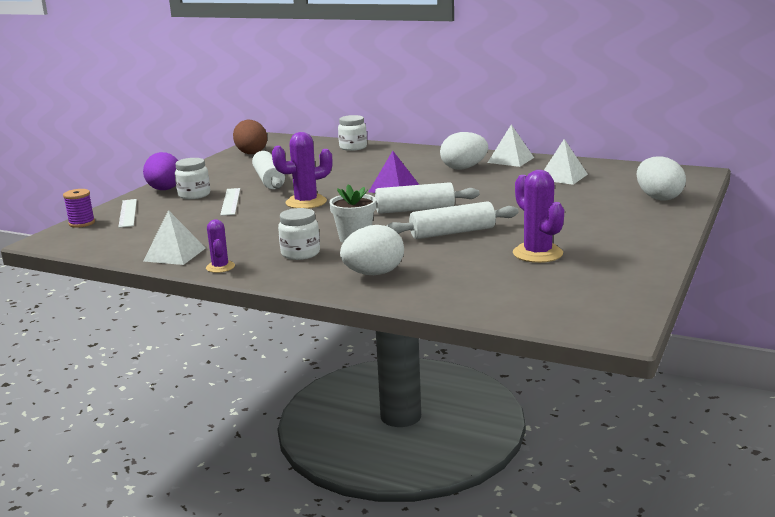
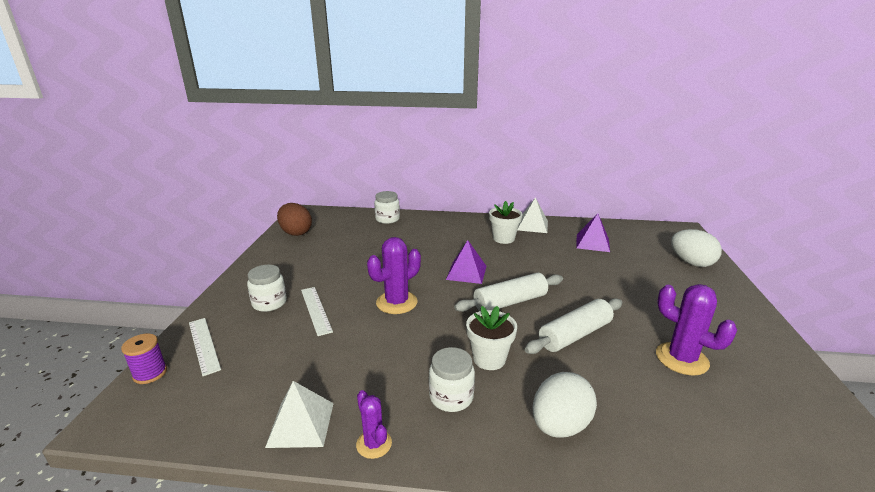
camera: 20 degrees left, 5 degrees up
purple egg [143,152,178,190] -> none
white rolling pin [252,151,285,189] -> none
white egg [440,132,488,169] -> white flower pot [489,201,523,244]
white pyramid [544,139,588,185] -> purple pyramid [576,213,610,252]

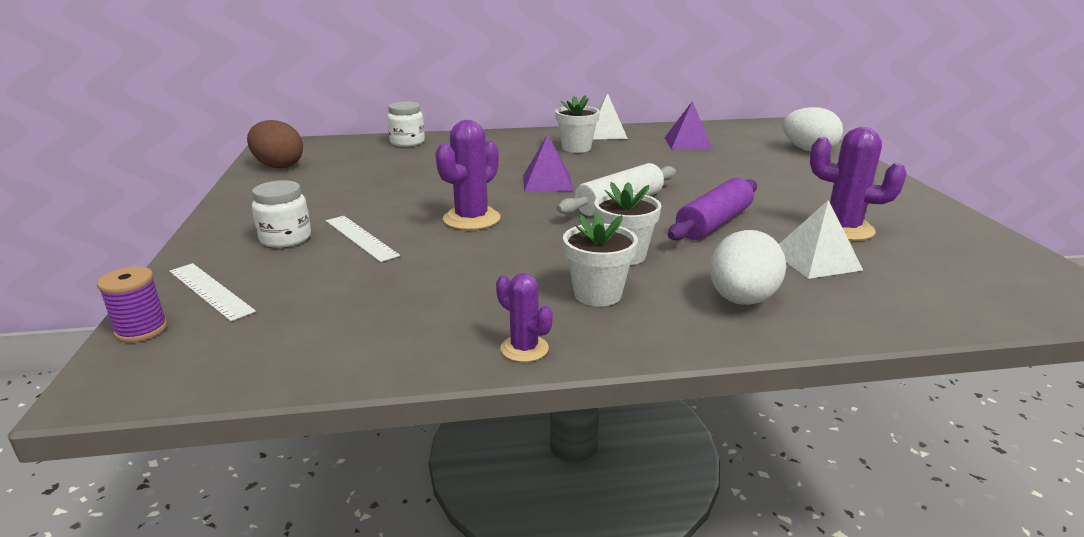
camera: 15 degrees left, 0 degrees up
white pyramid [265,381,334,448] -> white pyramid moved to [779,200,863,279]
white jar [429,347,475,412] -> white flower pot [563,213,638,306]
white rolling pin [525,298,623,354] -> purple rolling pin [668,178,757,240]

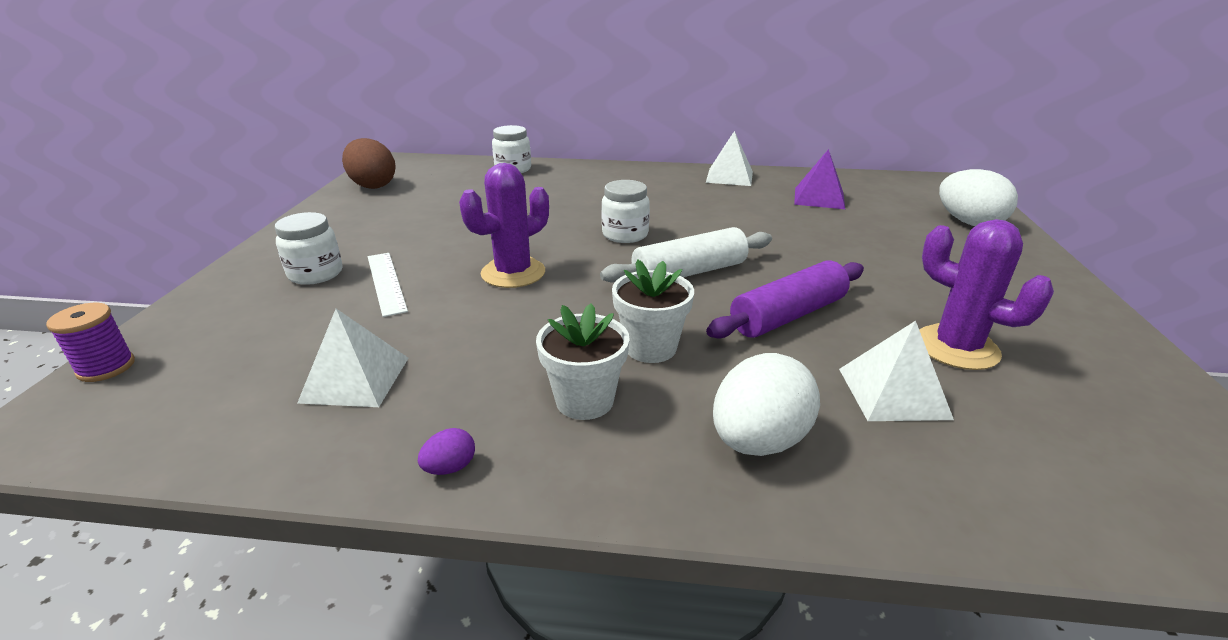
camera: 15 degrees right, 5 degrees up
white ruler [169,263,256,321] -> none
purple cactus [496,273,553,362] -> purple egg [418,428,475,475]
purple pyramid [523,134,573,192] -> white jar [602,180,650,243]
white flower pot [555,95,600,153] -> none
none -> white pyramid [297,309,408,407]

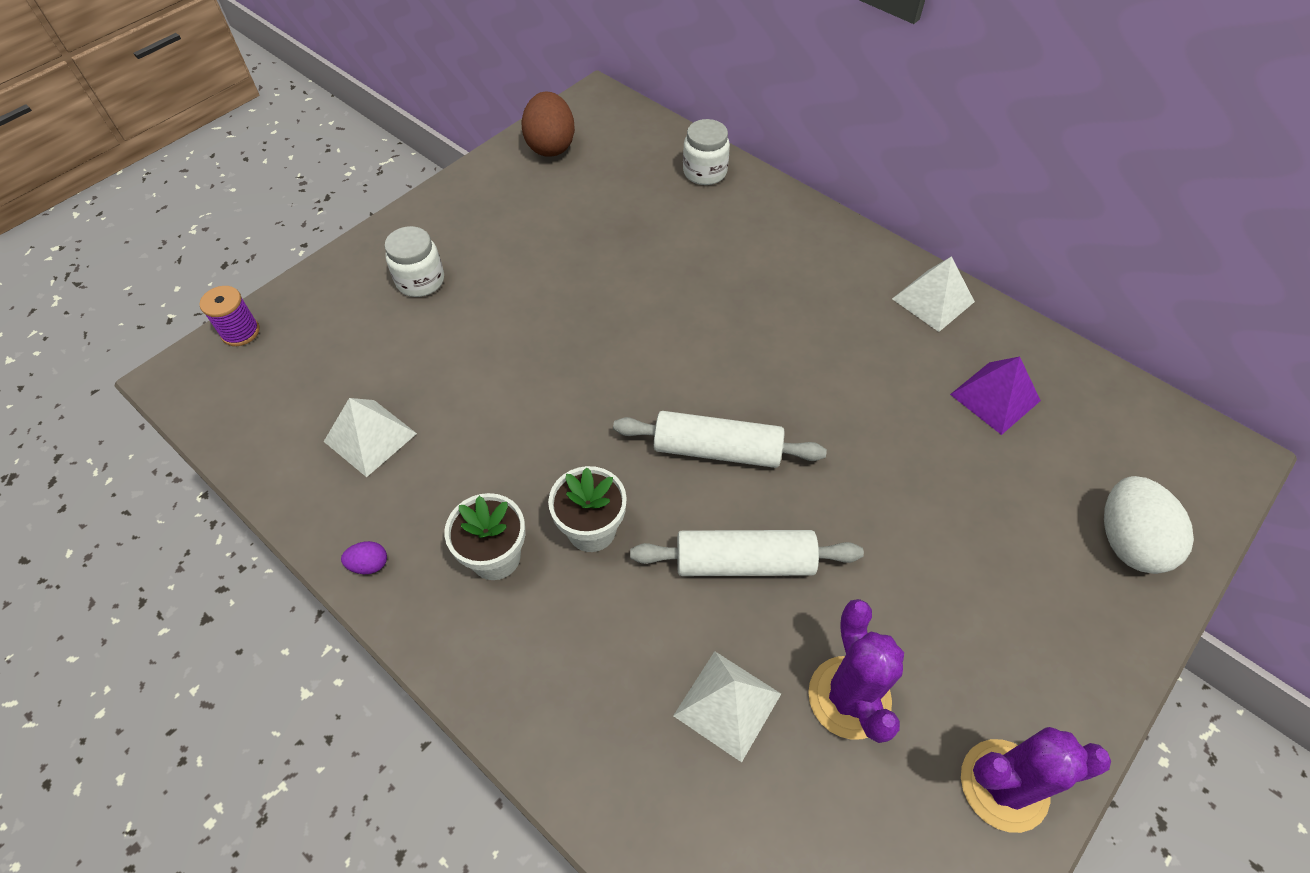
camera: 35 degrees right, 25 degrees up
white ruler [368,253,408,317] -> none
purple cactus [459,163,549,288] -> purple cactus moved to [961,727,1111,833]
white jar [602,180,650,243] -> none
purple rolling pin [706,261,864,339] -> white rolling pin [630,530,864,576]
white egg [713,353,820,456] -> none

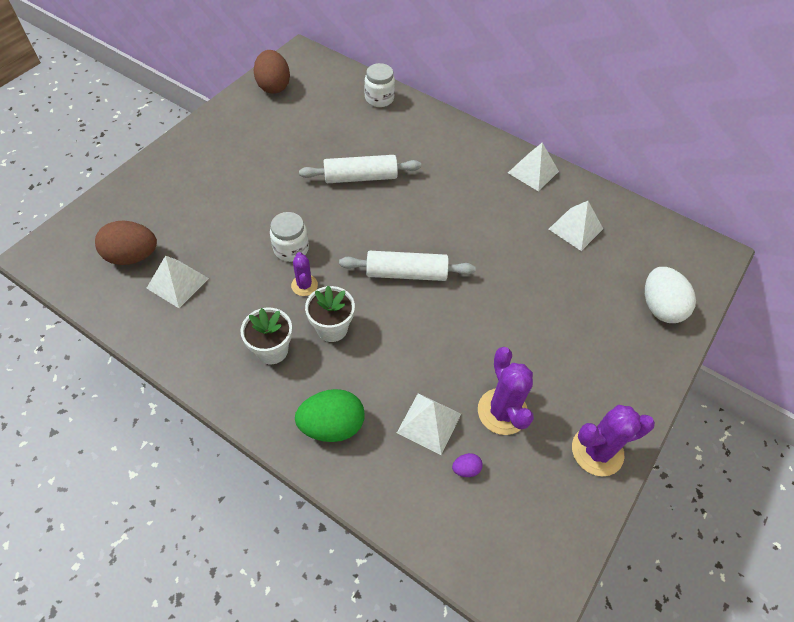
camera: 10 degrees left, 0 degrees up
purple spool [200,286,260,346] -> none
purple egg [341,541,387,574] -> purple egg moved to [452,453,483,477]
white jar [385,226,444,297] -> white jar moved to [270,212,309,262]
white rolling pin [630,530,864,576] -> white rolling pin moved to [299,155,421,183]
purple pyramid [950,357,1041,435] -> white pyramid [549,201,603,251]
none -> brown egg [95,221,157,265]
none -> purple cactus [291,252,318,296]
none -> green egg [295,389,364,442]

